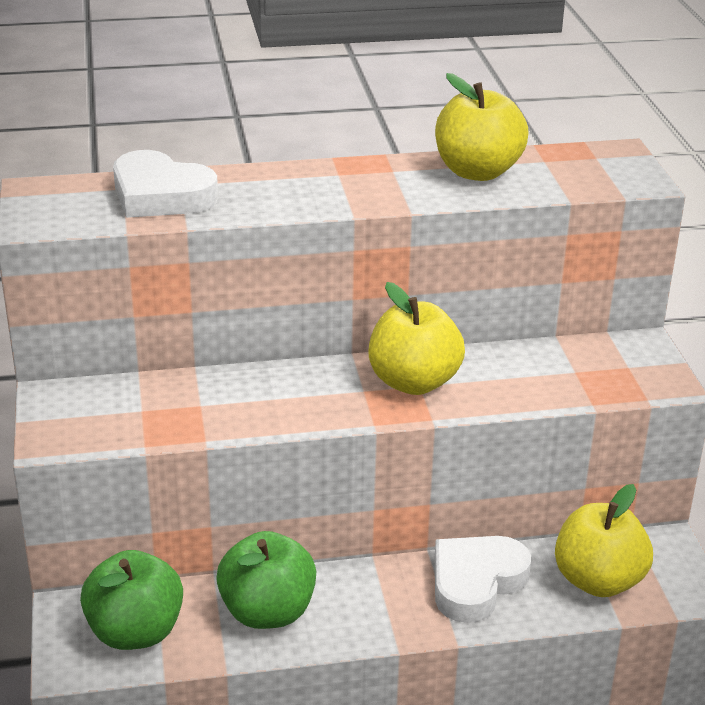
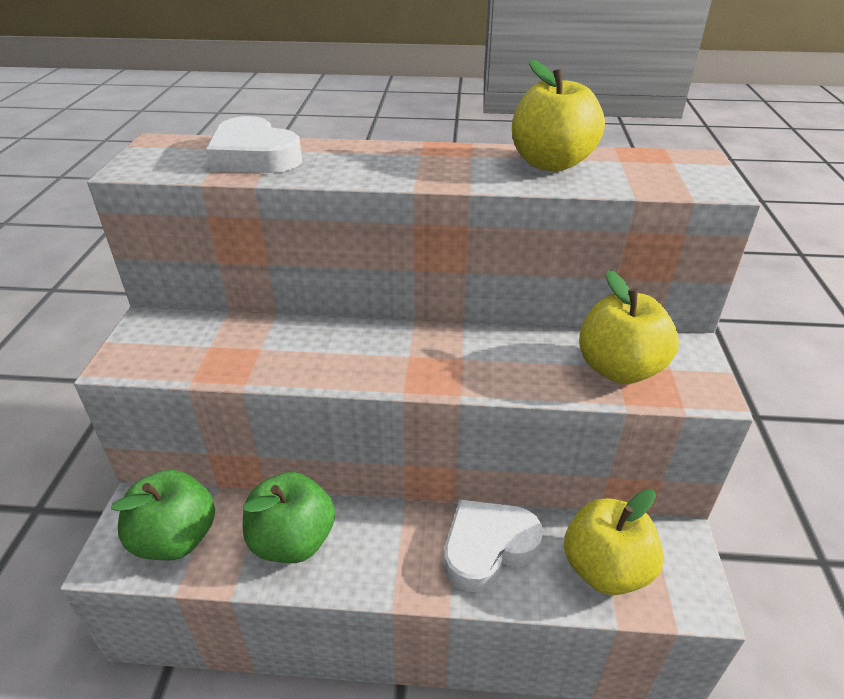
camera: 15 degrees right, 5 degrees up
yellow apple [369,282,465,395] -> yellow apple moved to [579,270,679,384]

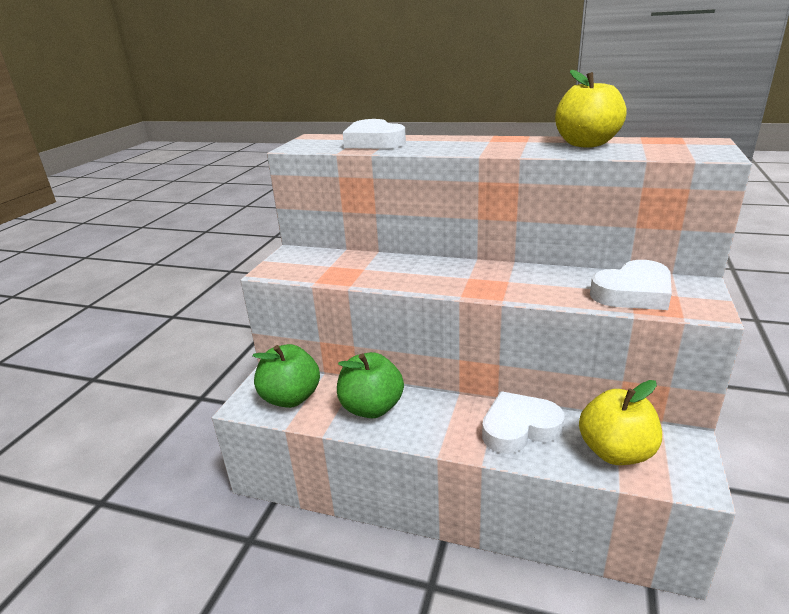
camera: 15 degrees right, 10 degrees down
yellow apple [579,270,679,384] -> white heart [590,260,672,310]

